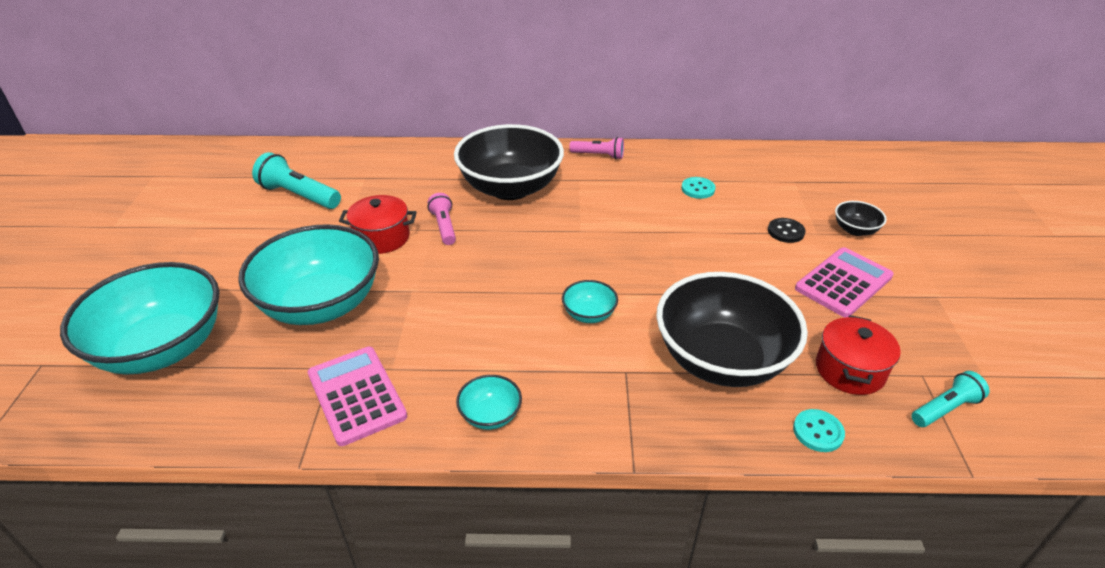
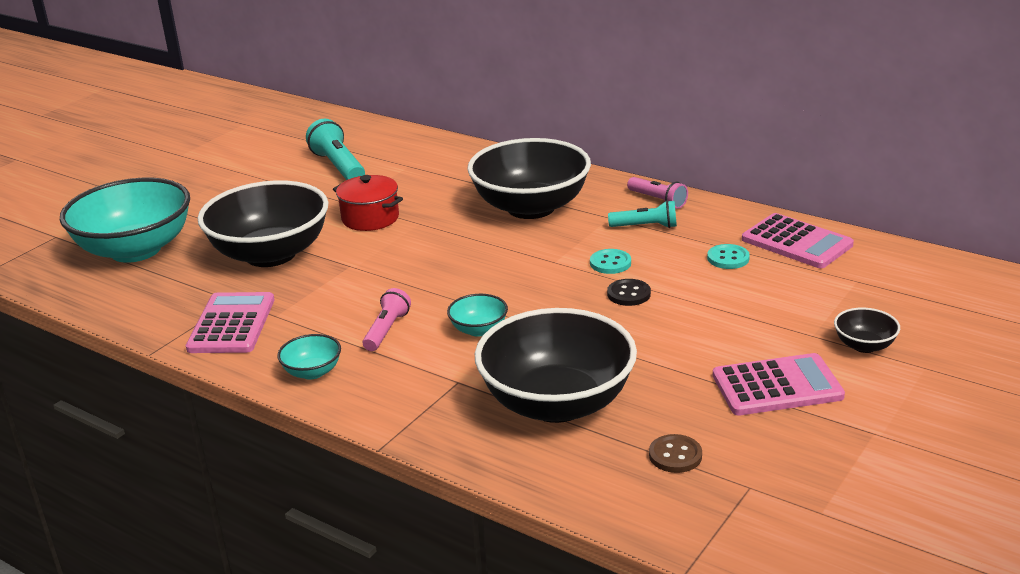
camera: 35 degrees right, 10 degrees down
turquoise bowl [238,224,379,325] -> black bowl [198,180,328,267]
pink flashlight [428,193,456,245] -> pink flashlight moved to [363,288,411,351]
black button [768,218,806,243] -> black button moved to [607,279,651,306]
turquoise button [793,409,845,452] -> turquoise button moved to [590,249,631,274]
red pot [816,315,901,395] -> brown button [649,434,702,473]
turquoise flashlight [911,371,989,427] -> turquoise flashlight moved to [608,200,677,228]
none -> pink calculator [742,213,854,268]

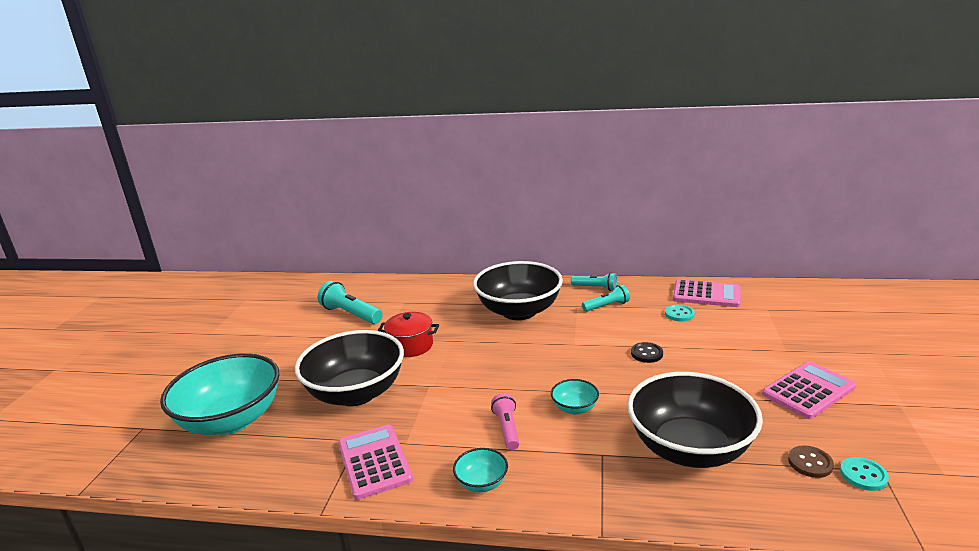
camera: 25 degrees left, 5 degrees down
turquoise button [590,249,631,274] -> turquoise button moved to [840,457,889,491]
pink flashlight [627,177,688,209] -> turquoise flashlight [571,272,617,291]
black bowl [834,308,900,353] -> none

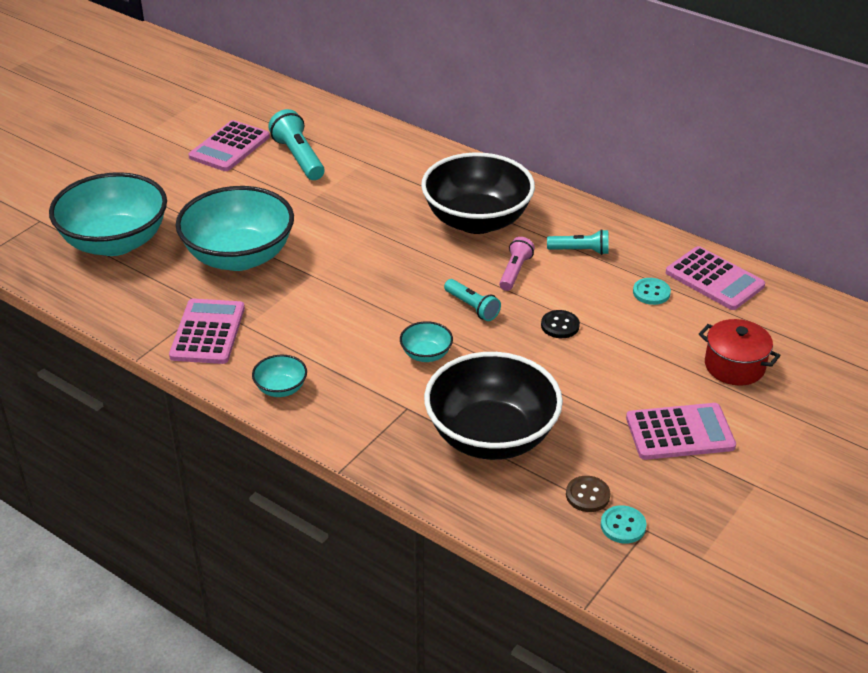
camera: 25 degrees right, 15 degrees up
black bowl [295,330,404,406] -> turquoise bowl [176,186,294,271]
red pot [378,312,439,357] -> red pot moved to [699,319,781,386]
pink flashlight [491,393,519,450] -> pink flashlight moved to [499,237,535,291]
turquoise flashlight [571,272,617,291] -> turquoise flashlight moved to [444,279,501,321]
none -> pink calculator [188,120,270,171]

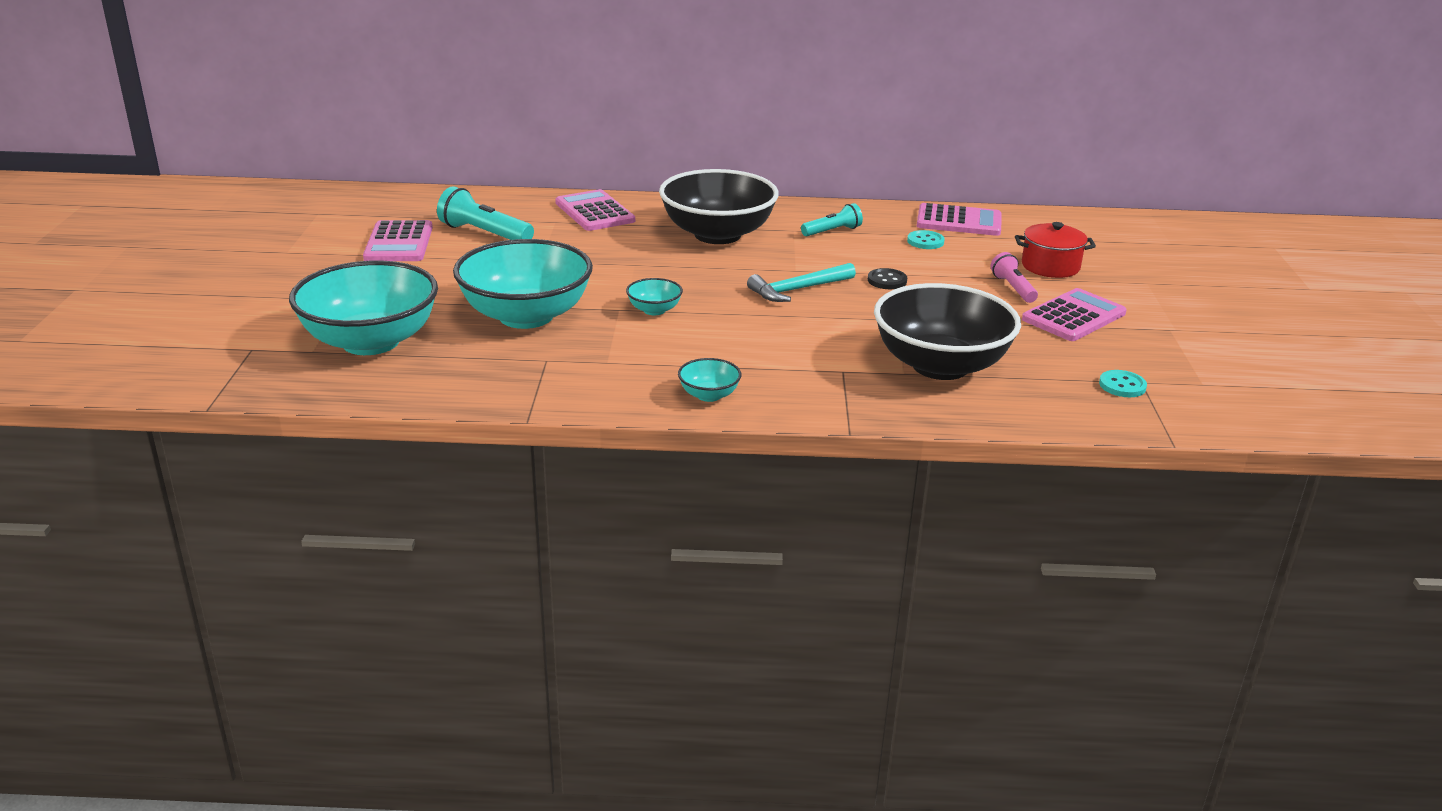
camera: 35 degrees left, 10 degrees down
pink calculator [169,299,245,364] -> pink calculator moved to [555,189,635,231]
turquoise bowl [400,321,453,362] -> turquoise bowl moved to [626,278,683,315]
turquoise flashlight [444,279,501,321] -> turquoise hammer [747,263,856,302]
pink flashlight [499,237,535,291] -> pink flashlight moved to [990,252,1038,303]
brown button [566,476,611,512] -> none

